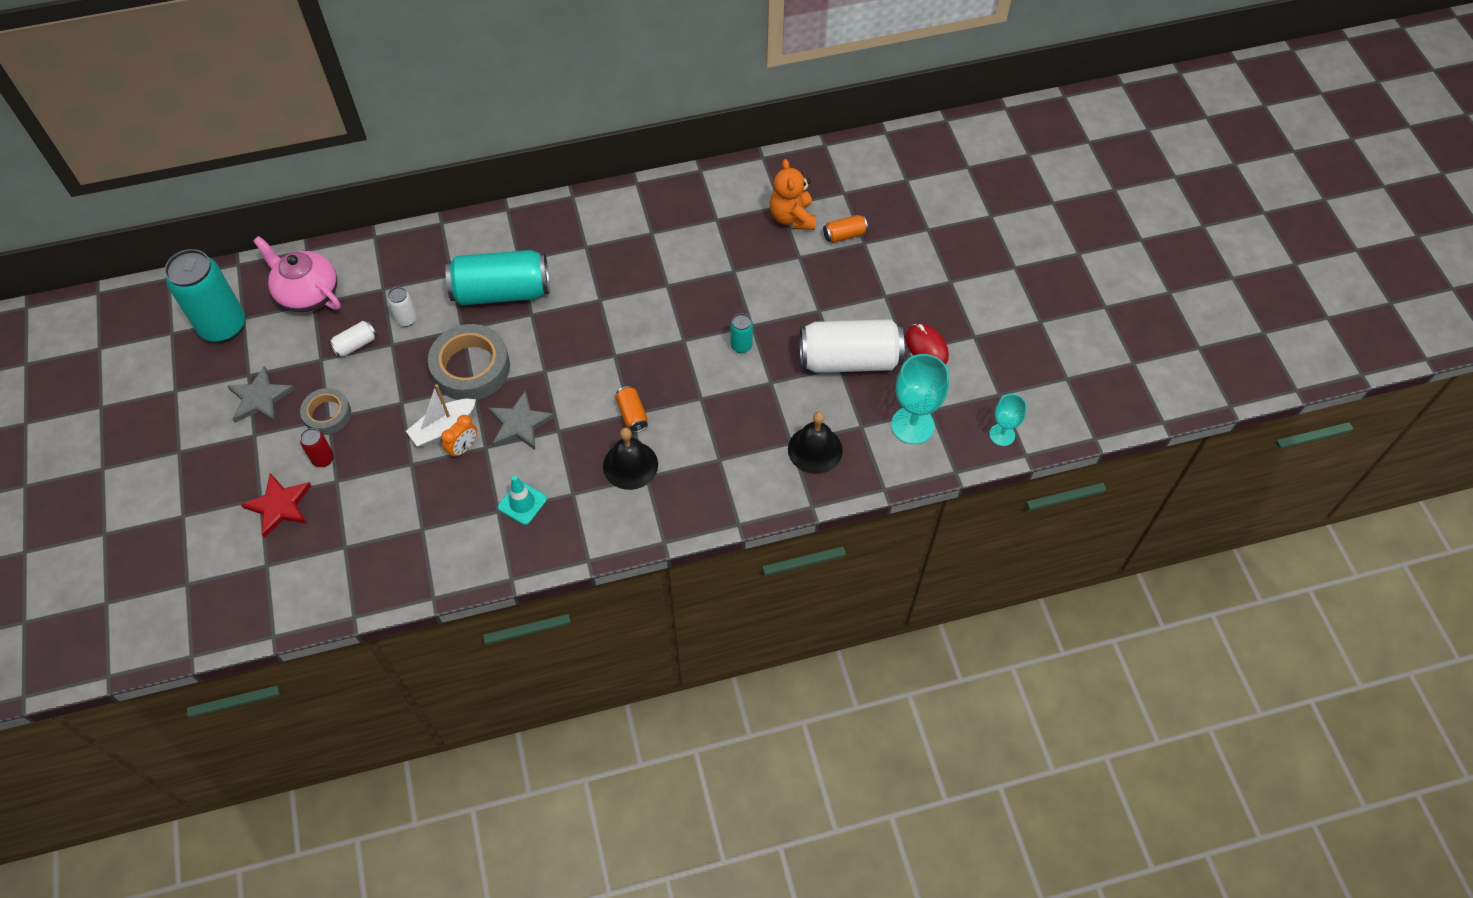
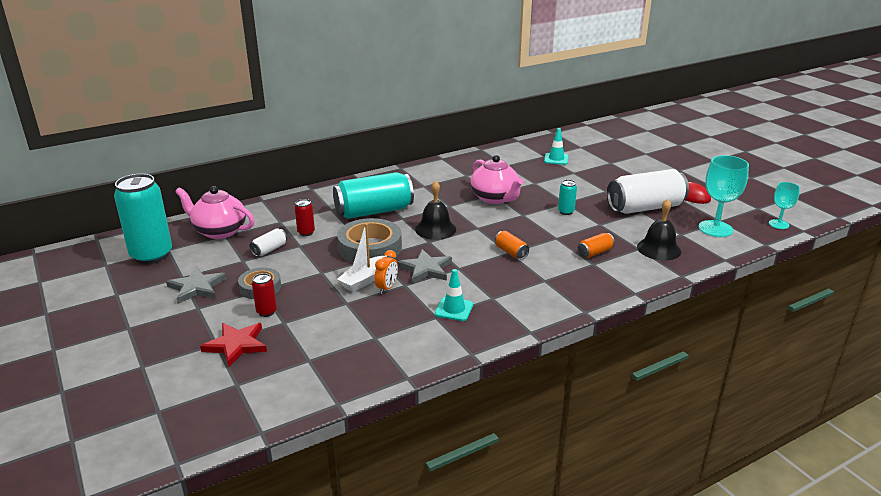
camera: 15 degrees left, 30 degrees down
white can [387,287,417,327] -> red can [295,199,315,236]
black bell [603,428,658,490] -> black bell moved to [415,180,456,240]
orange teddy bear [770,159,816,230] -> turquoise traffic cone [544,128,568,165]
orange can [823,215,868,243] -> orange can moved to [578,233,615,258]
none -> pink teapot [470,155,523,204]

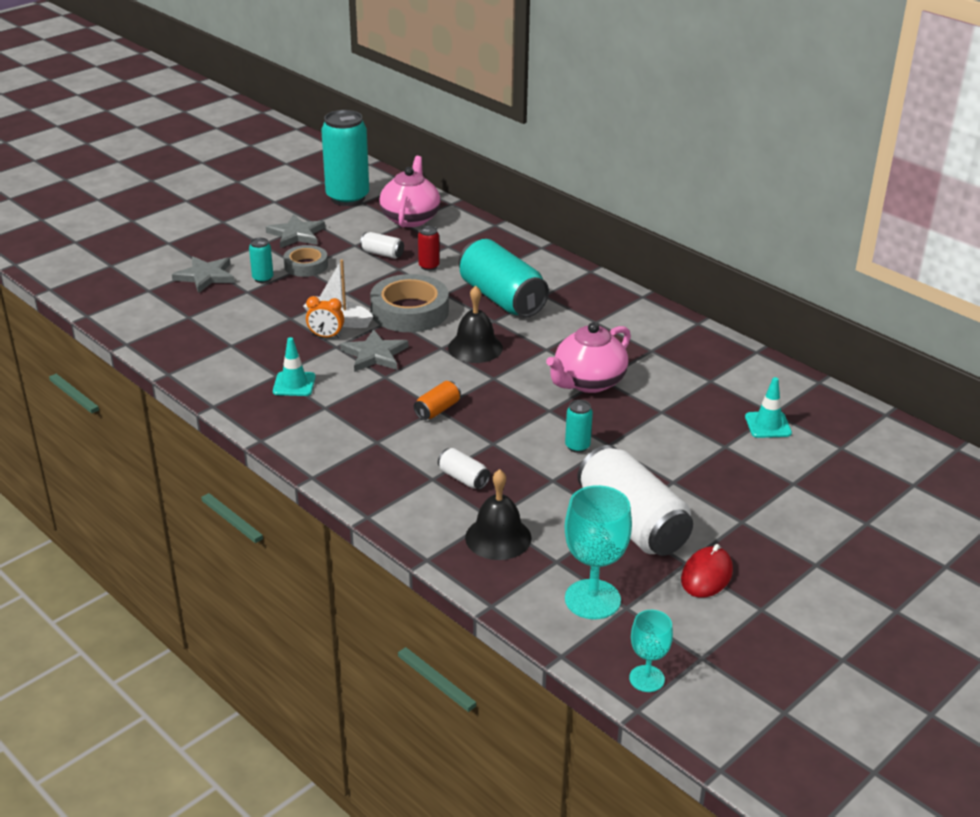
camera: 75 degrees right, 5 degrees up
red star [200,323,267,367] -> grey star [172,256,235,293]
red can [252,273,277,317] -> turquoise can [249,238,273,283]
orange can [578,233,615,258] -> white can [438,448,490,490]

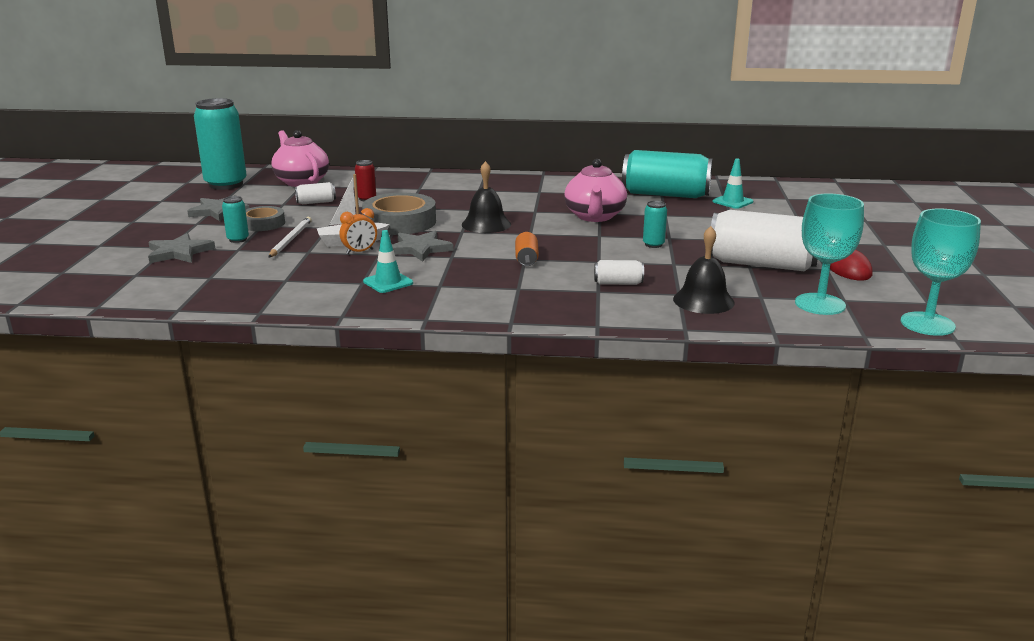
camera: 40 degrees left, 10 degrees down
turquoise can [459,239,549,318] -> turquoise can moved to [622,150,713,198]
turquoise goblet [629,610,673,692] -> turquoise goblet [901,208,981,336], size x1.69
none -> white pencil [268,217,312,258]

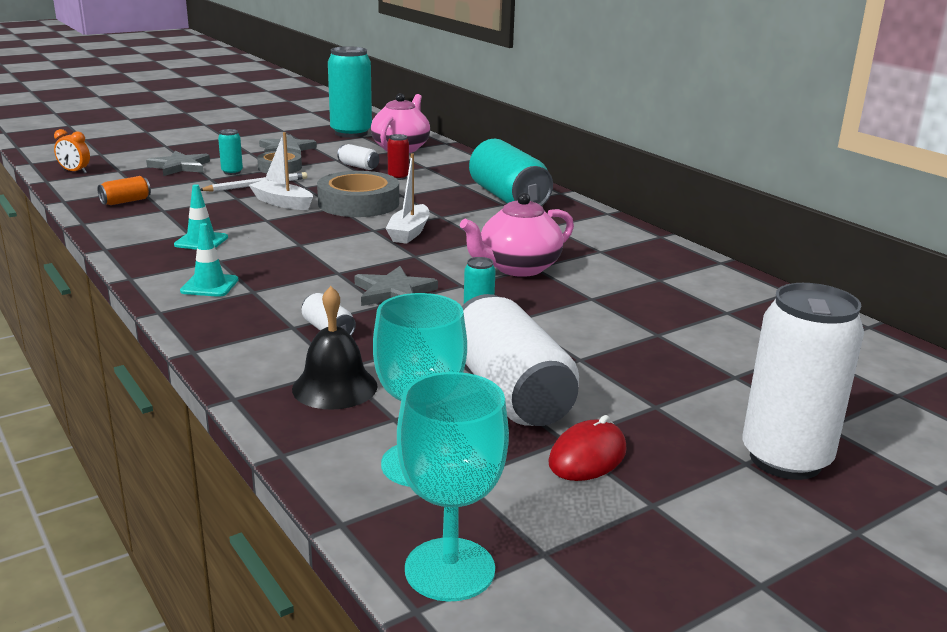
camera: 50 degrees right, 0 degrees up
orange clock [340,208,377,254] -> orange clock moved to [54,129,90,174]
grey star [392,231,454,262] -> grey star moved to [354,266,438,306]
black bell [462,161,511,233] -> white boat [386,153,429,244]
orange can [515,232,539,266] -> orange can moved to [98,176,151,205]
turquoise can [622,150,713,198] -> turquoise can moved to [469,139,553,206]
turquoise traffic cone [713,159,753,209] -> turquoise traffic cone moved to [180,223,238,297]
none -> white can [742,283,864,480]

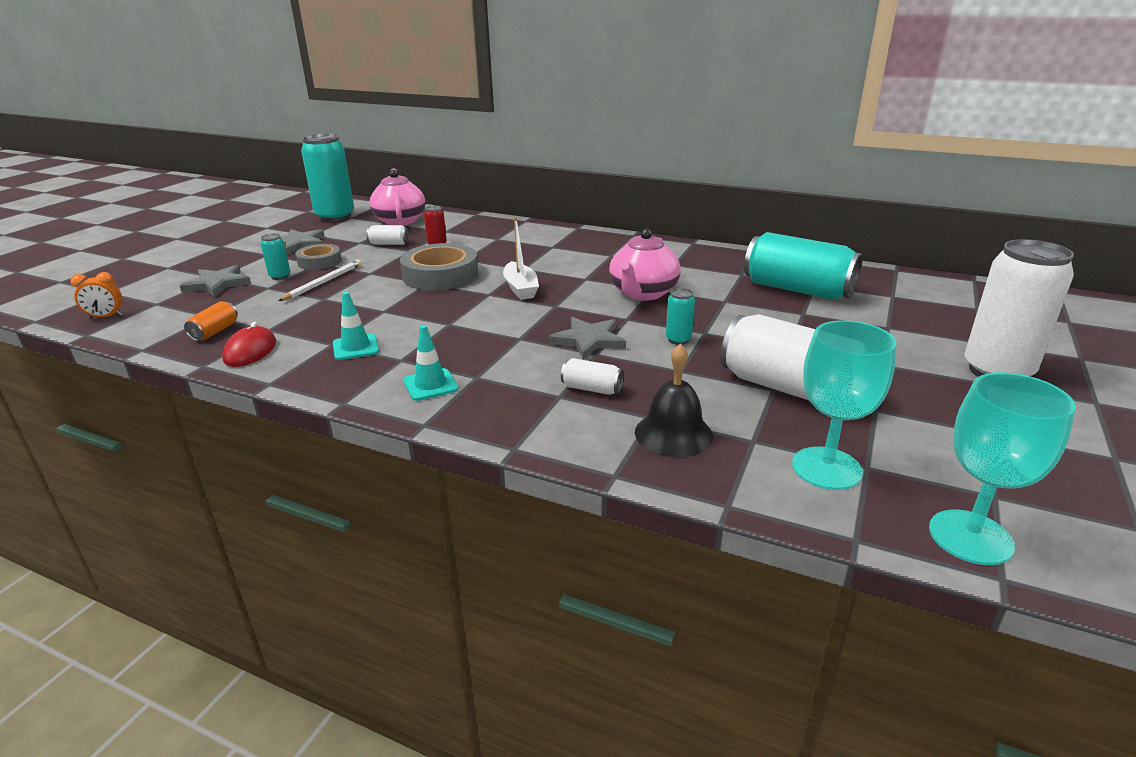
camera: 30 degrees left, 5 degrees up
white boat [249,132,313,210] -> none
turquoise can [469,139,553,206] -> turquoise can moved to [744,232,863,300]
red mouse [548,415,627,481] -> red mouse moved to [222,321,276,367]

